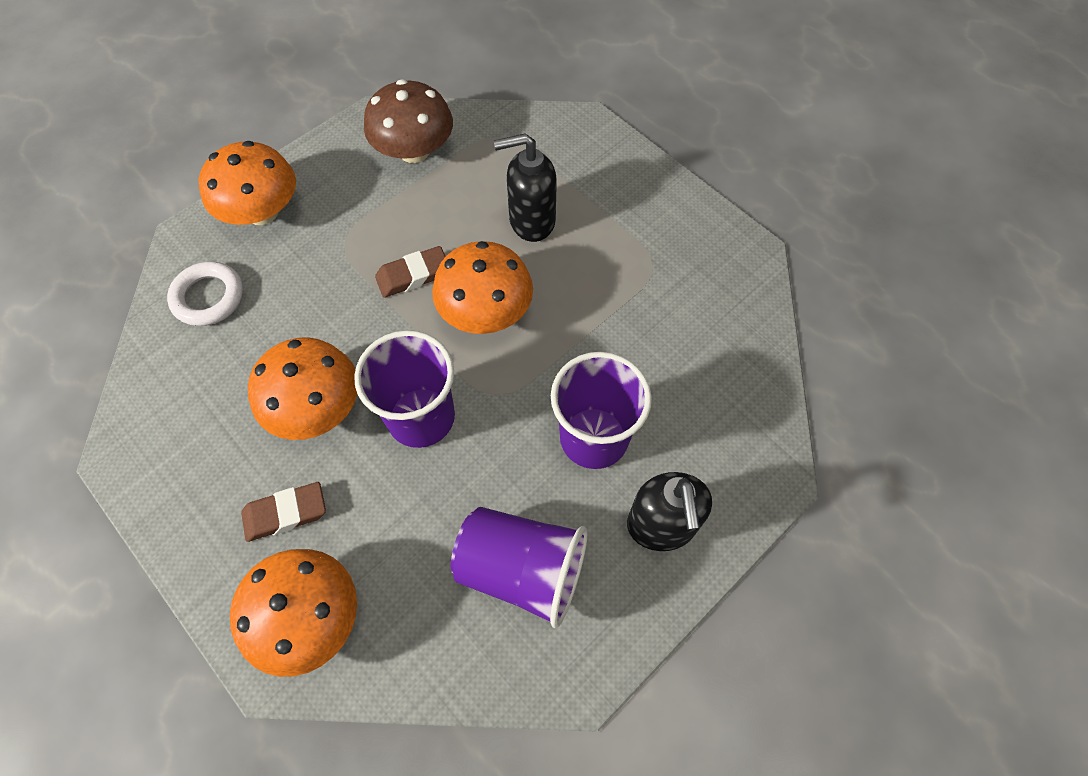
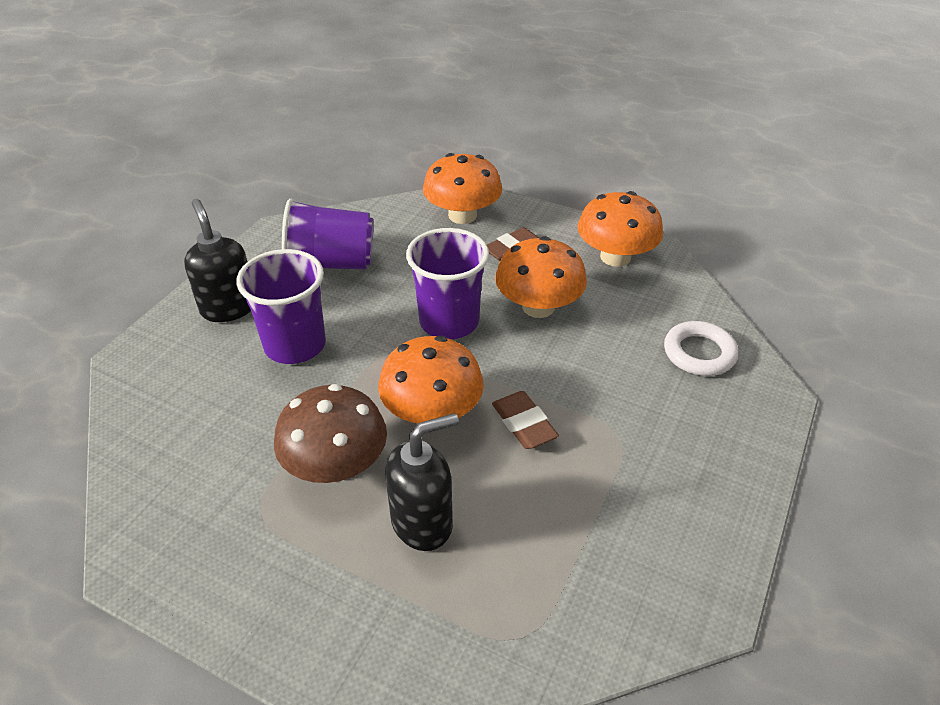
camera: 160 degrees right, 20 degrees down
orange mushroom [198,141,296,225] -> orange mushroom moved to [578,191,663,267]
brown mushroom [364,79,453,163] -> brown mushroom moved to [274,384,387,483]
brown eraser [375,246,446,298] -> brown eraser turned 75 degrees counterclockwise [492,391,559,449]

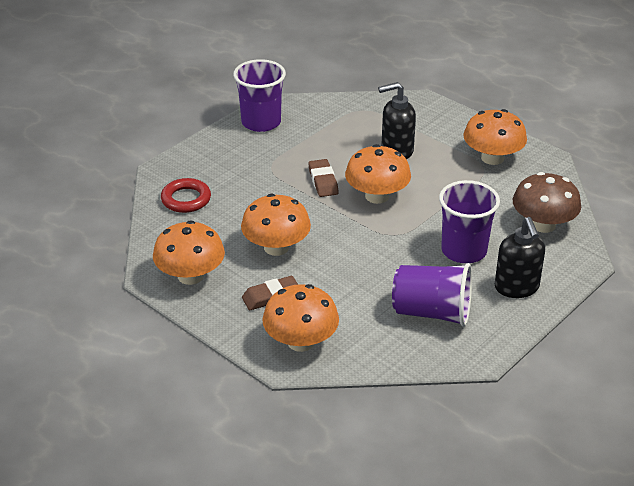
camera: 165 degrees left, 5 degrees down
brown mushroom [274,384,387,483] -> brown mushroom moved to [513,172,581,233]
purple cup [406,228,489,339] -> purple cup moved to [233,59,286,132]
white ring [664,321,738,376] -> red ring [161,178,211,213]
none -> orange mushroom [463,109,527,165]

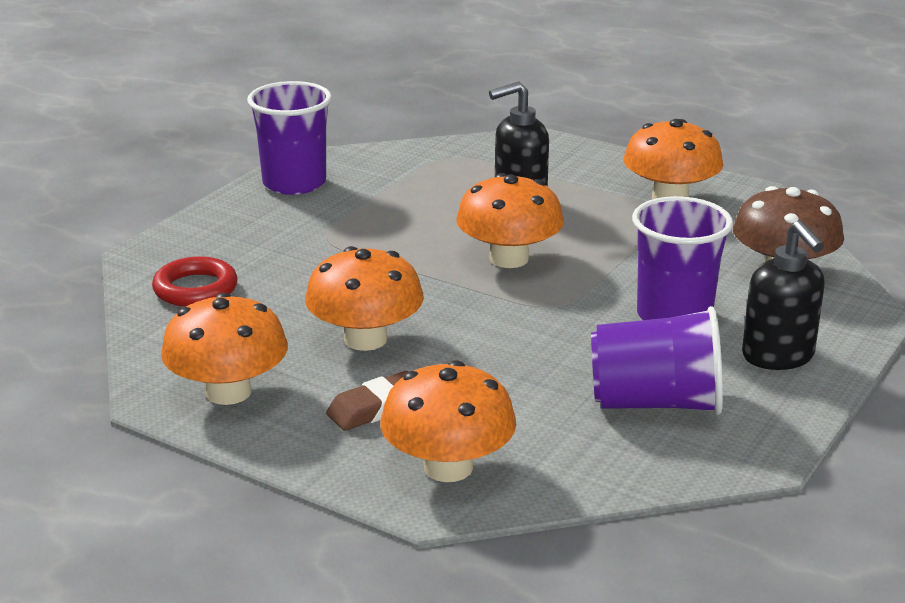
camera: 10 degrees left, 10 degrees down
brown eraser [308,159,339,197] -> none

